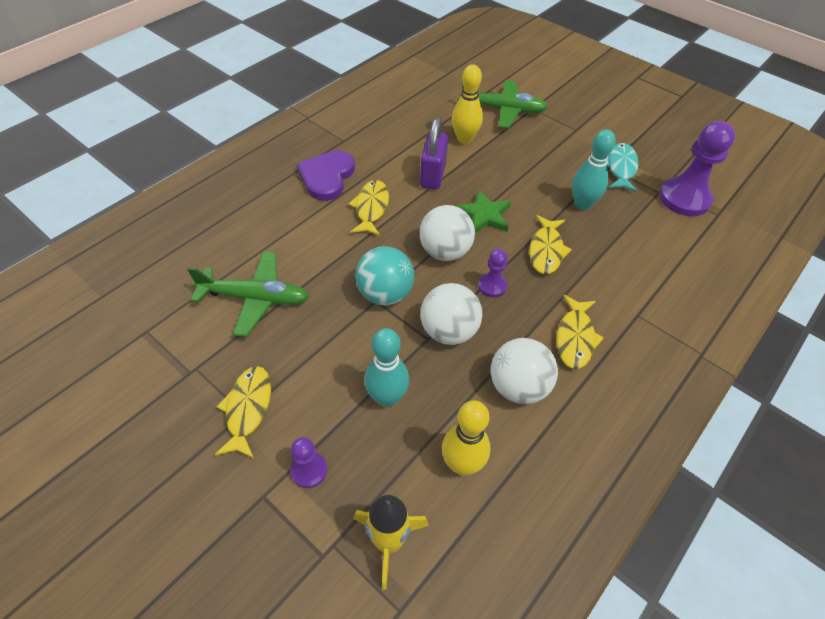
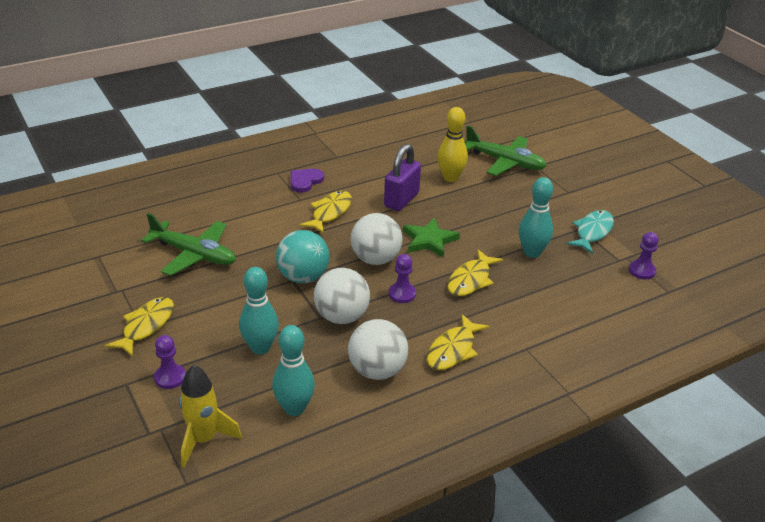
camera: 20 degrees right, 15 degrees down
purple heart [297,151,355,201] -> purple heart [291,169,324,193], size x0.63
yellow bowling pin [442,400,491,475] -> turquoise bowling pin [272,325,315,416]
purple pawn [659,121,735,216] -> purple pawn [629,232,659,279], size x0.51

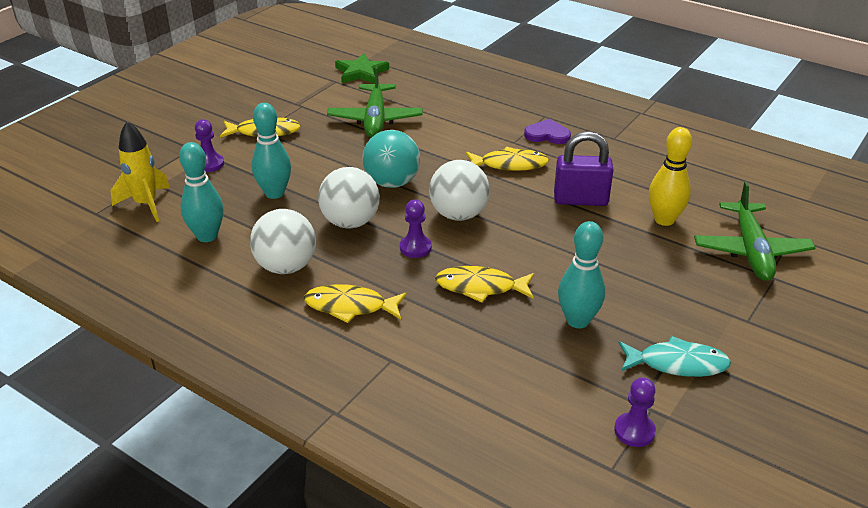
camera: 65 degrees right, 0 degrees up
green star [403,218,460,258] -> green star moved to [335,53,389,84]

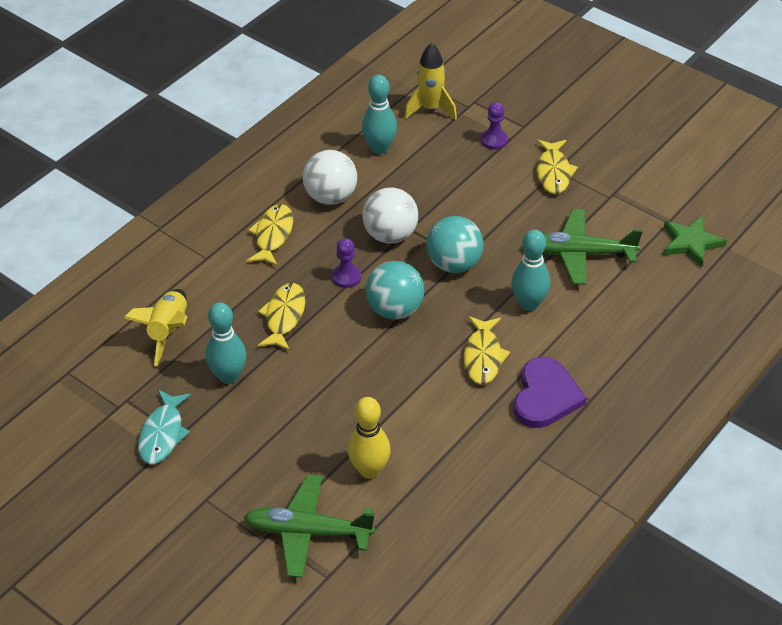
camera: 95 degrees right, 10 degrees up
turquoise bowling pin [251,103,291,199] -> turquoise bowling pin moved to [511,230,550,311]
white ball [429,160,490,221] -> turquoise ball [366,261,424,320]
purple heart [524,119,571,144] -> purple heart [514,357,587,428], size x1.58
purple padlock [554,131,614,206] -> none
purple pawn [614,378,656,447] -> none
none -> yellow rocket [124,289,187,366]

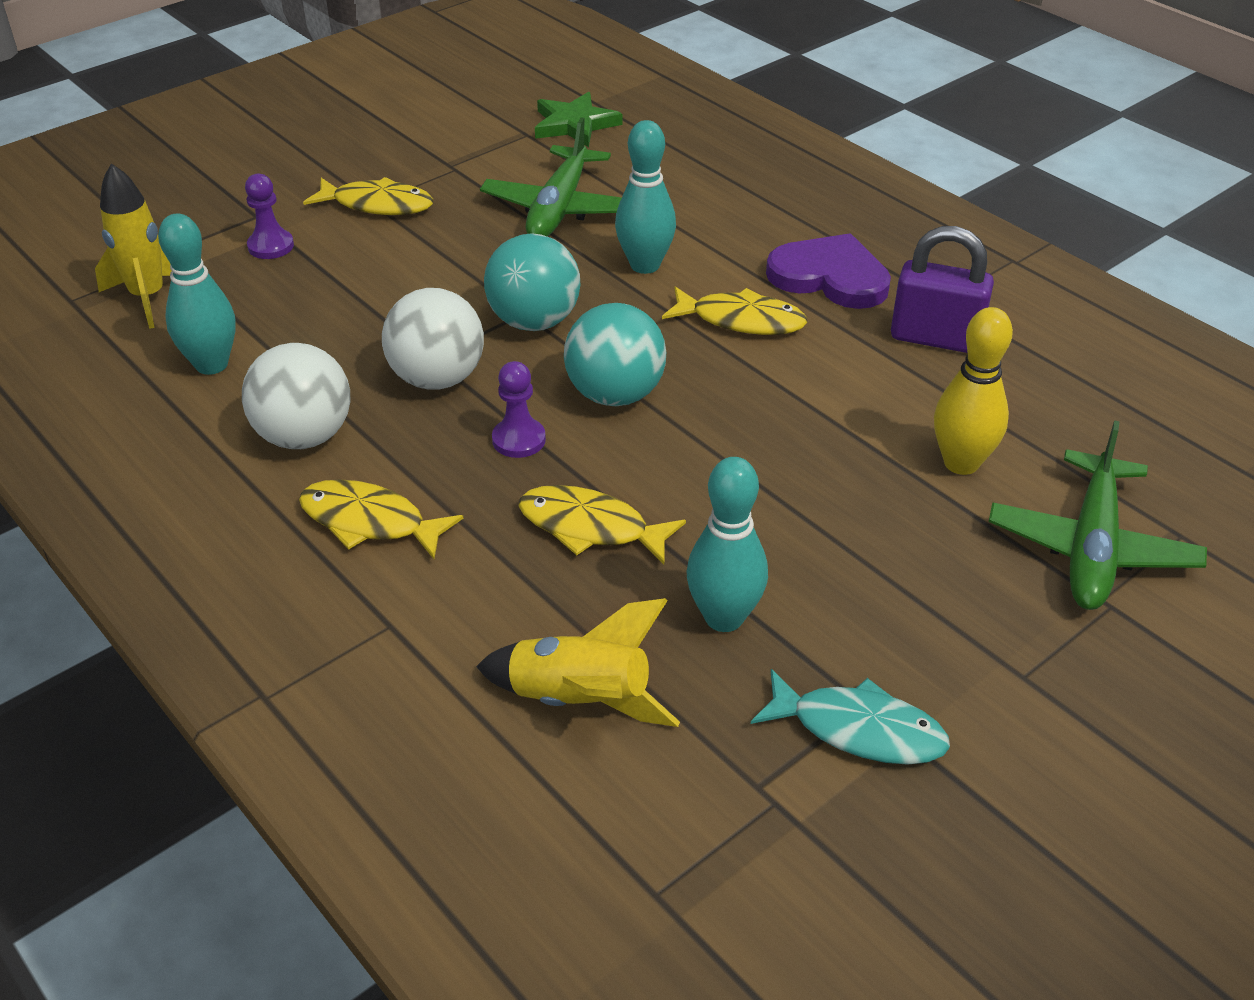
camera: 80 degrees left, 5 degrees down
none -> purple padlock [891,226,994,353]

